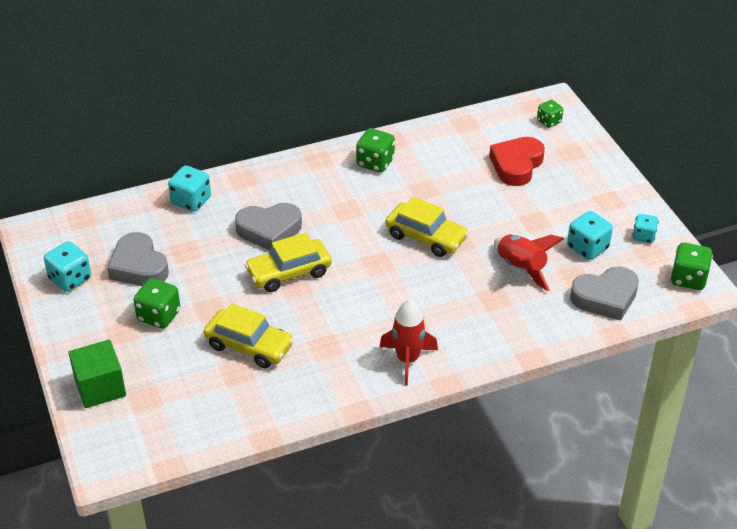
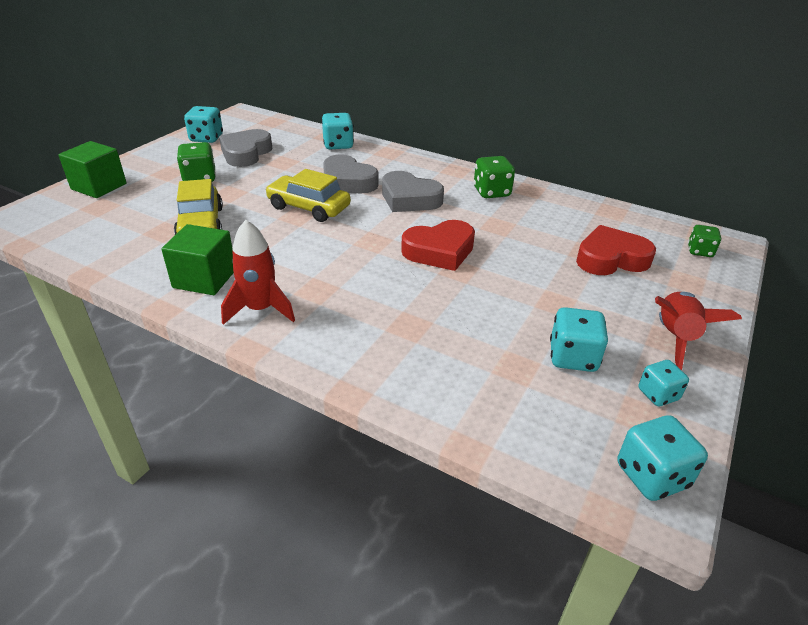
camera: 50 degrees right, 5 degrees down
yellow car [386,197,469,257] -> red heart [401,220,475,271]
red rocket [494,234,564,291] -> red rocket moved to [655,292,742,370]
grey heart [570,266,639,321] -> grey heart moved to [382,171,444,212]
green dice [671,242,713,290] -> turquoise dice [618,415,708,501]
none -> green cube [161,224,234,295]

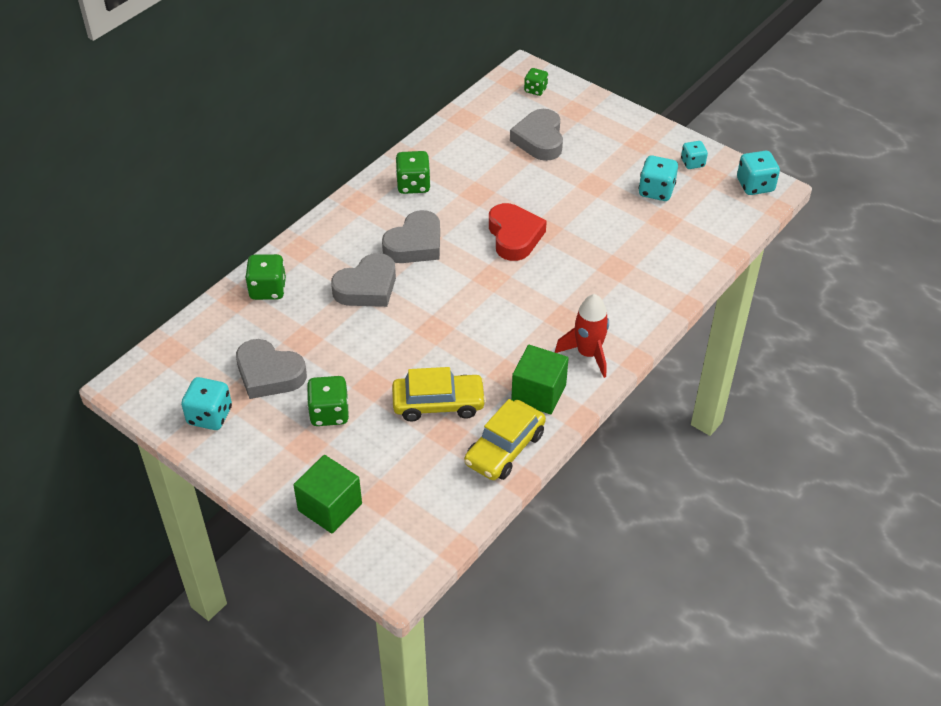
camera: 80 degrees left, 10 degrees up
yellow car [265,169,351,222] -> yellow car moved to [464,399,546,480]
turquoise dice [322,113,354,149] -> green dice [245,254,286,300]
red heart [576,225,656,275] -> grey heart [510,109,563,161]
red rocket [655,292,742,370] -> none

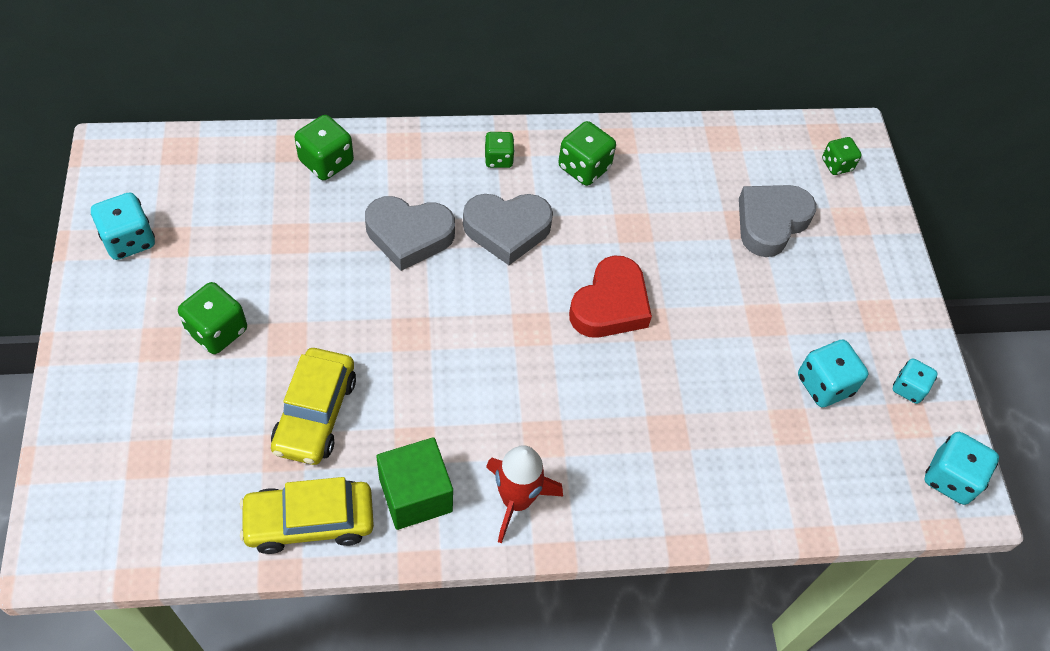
camera: 40 degrees right, 10 degrees up
grey heart [236,339,307,399] -> none
green cube [293,455,362,533] -> none
yellow car [392,367,486,421] -> yellow car turned 60 degrees clockwise [271,348,356,465]
none -> green dice [485,132,515,168]

